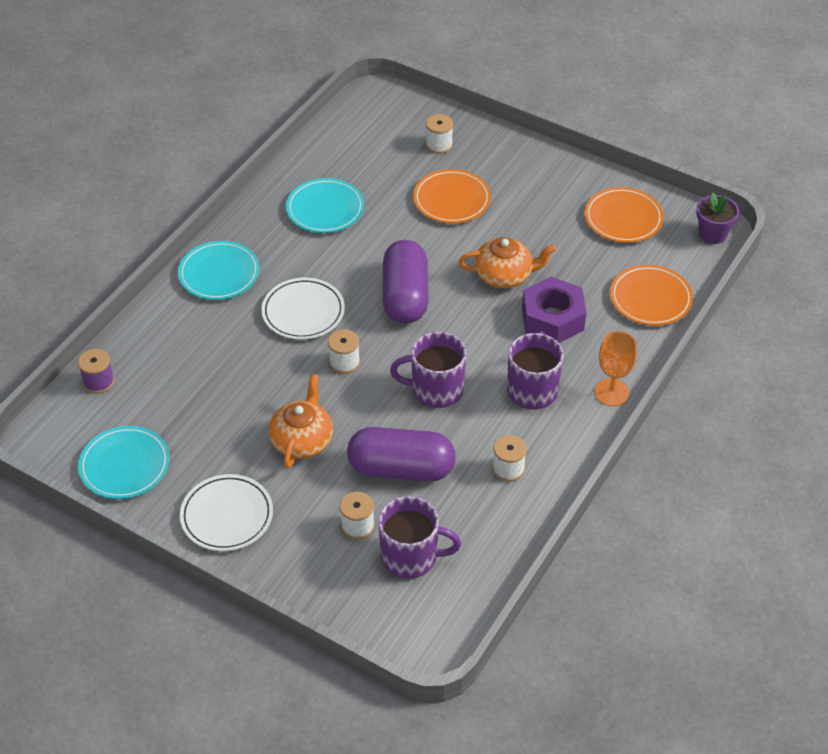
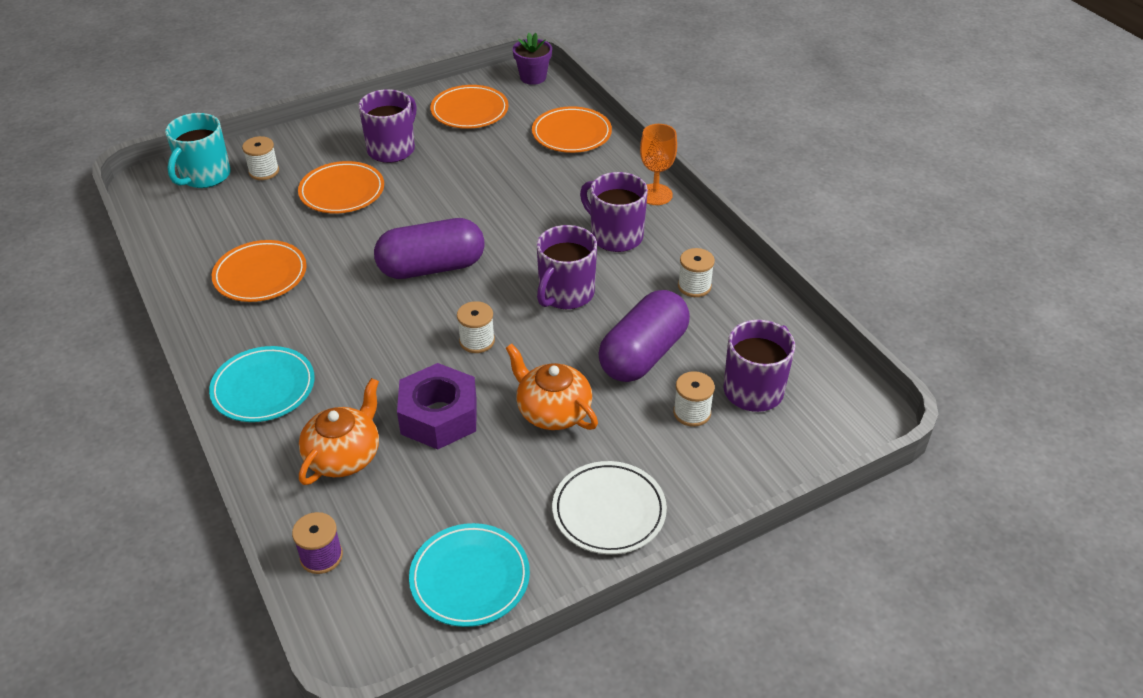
camera: 60 degrees left, 5 degrees down
white plate [261,278,345,340] -> none
turquoise plate [286,178,364,233] -> orange plate [212,240,307,302]
purple capsule [383,240,428,324] -> purple capsule turned 45 degrees counterclockwise [374,218,485,279]
orange teapot [459,237,556,288] -> orange teapot moved to [299,378,379,485]
purple nut [522,277,586,343] -> purple nut moved to [397,363,477,449]
none -> turquoise mug [165,113,231,188]
none -> purple mug [358,89,417,163]

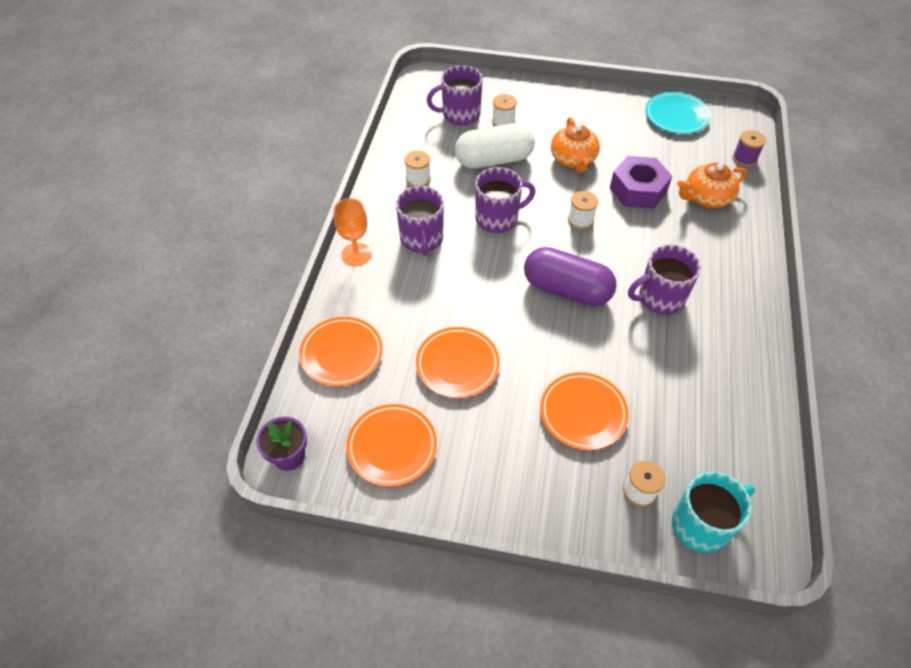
camera: 140 degrees left, 10 degrees up
turquoise plate [209,346,315,422] -> none
orange plate [212,240,307,302] -> orange plate moved to [416,327,500,398]
purple mug [358,89,417,163] -> purple mug moved to [628,245,701,315]
white plate [552,461,667,554] -> none
purple capsule [598,290,690,382] -> white capsule [455,123,535,169]

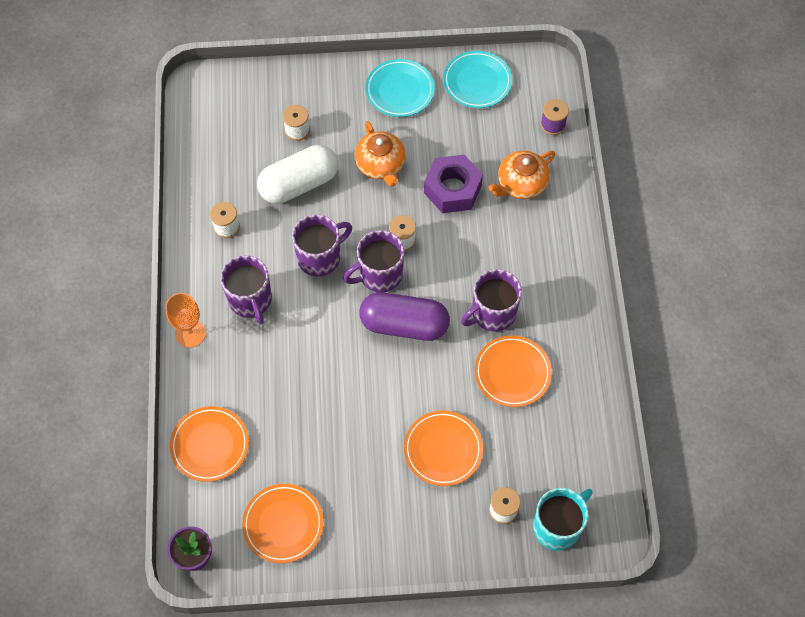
camera: 15 degrees left, 10 degrees up
orange plate [416,327,500,398] -> orange plate moved to [475,335,552,407]
purple mug [427,65,483,125] -> purple mug moved to [343,230,404,292]
none -> turquoise plate [365,59,435,117]

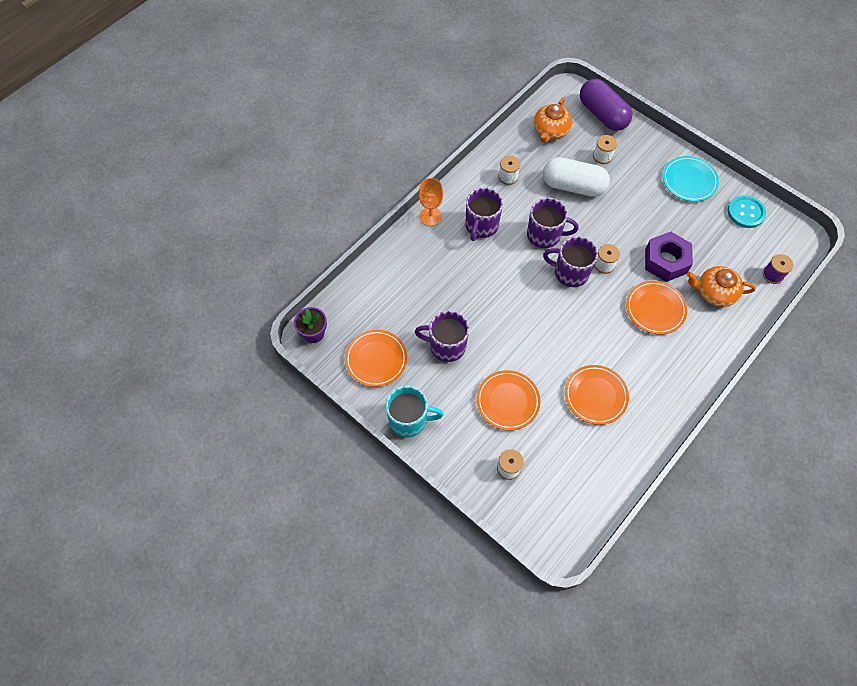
camera: 45 degrees right, 0 degrees up
orange plate [170,406,249,482] -> orange plate moved to [626,281,687,334]
orange teapot [355,121,406,187] -> orange teapot moved to [534,97,572,143]
purple capsule [359,292,450,341] -> purple capsule moved to [580,79,633,131]
turquoise plate [443,51,512,108] -> turquoise button [728,195,766,228]
purple mug [461,269,522,331] -> purple mug moved to [415,311,469,362]
turquoise mug [533,488,593,551] -> turquoise mug moved to [386,386,444,438]

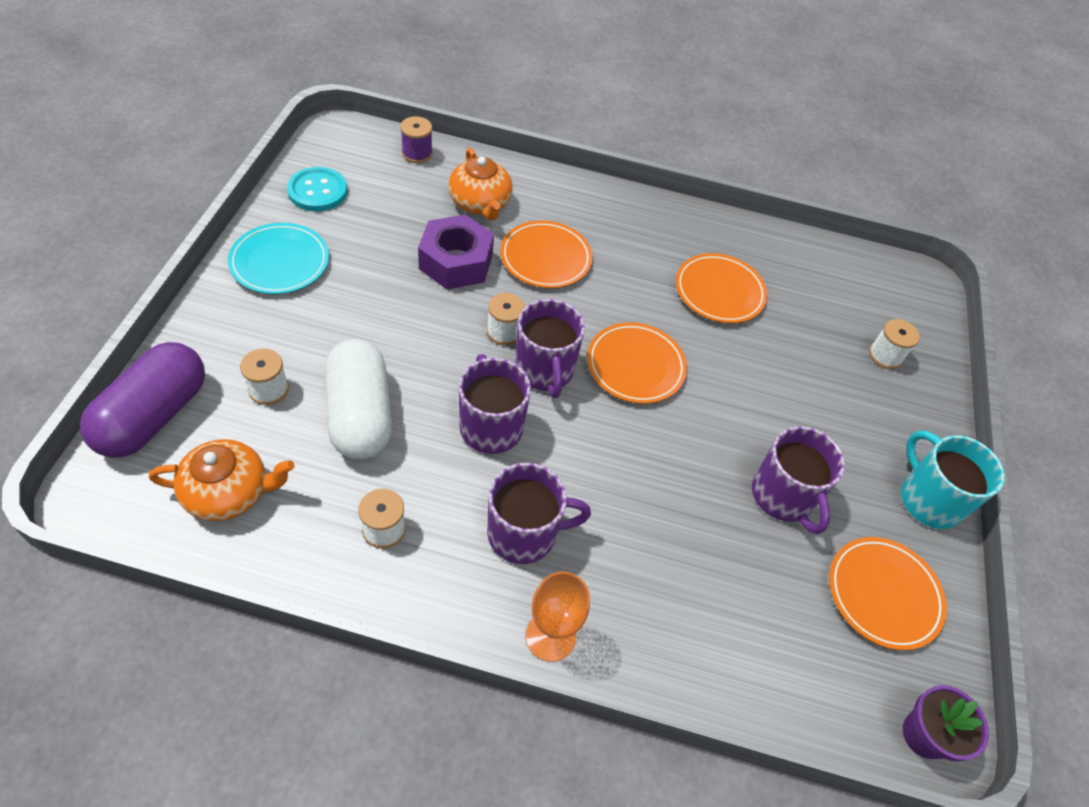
camera: 125 degrees left, 10 degrees down
orange plate [476,370,540,430] -> orange plate moved to [587,322,687,404]

